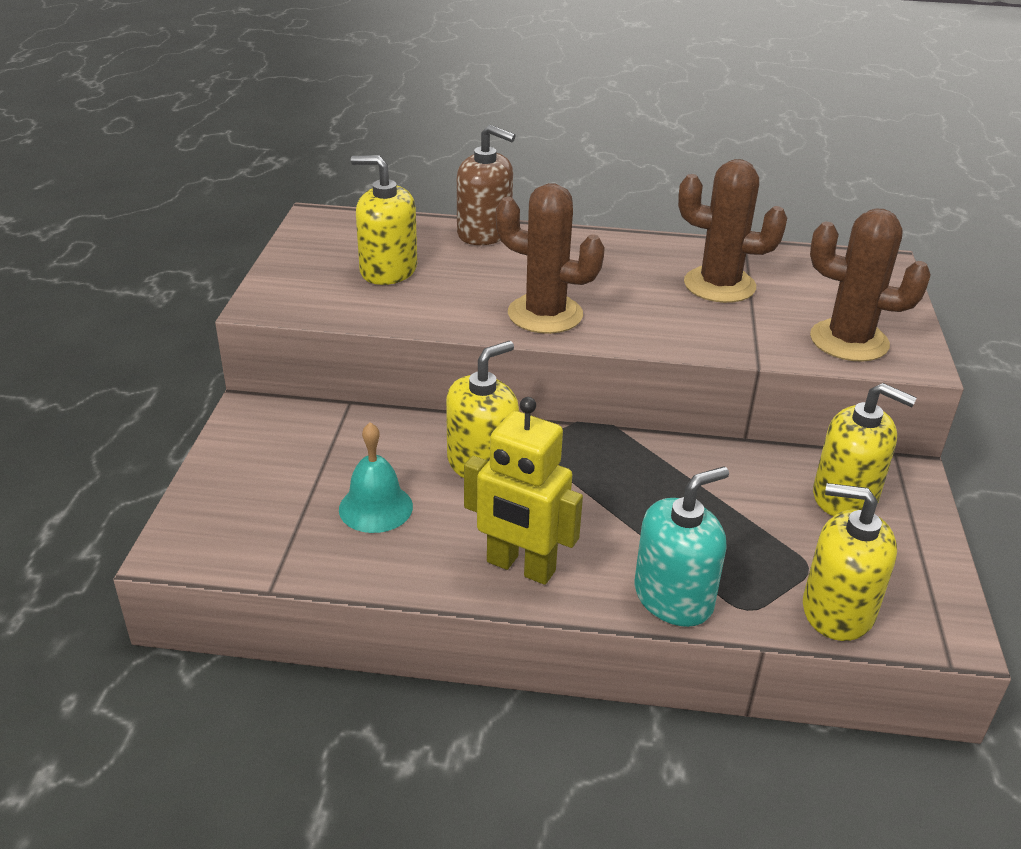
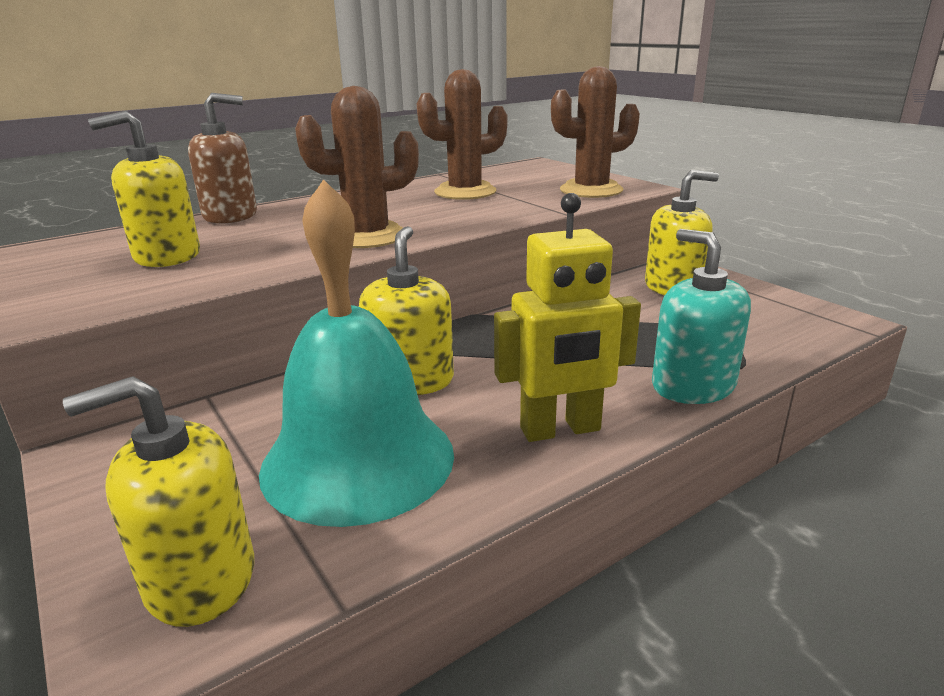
camera: 40 degrees left, 10 degrees down
turquoise bell [339,422,413,533] -> turquoise bell [259,179,454,527], size x2.02
turquoise soap dispenser [635,466,729,627] -> turquoise soap dispenser turned 45 degrees counterclockwise [652,229,751,404]
yellow soap dispenser [803,483,897,641] -> yellow soap dispenser moved to [63,376,254,627]

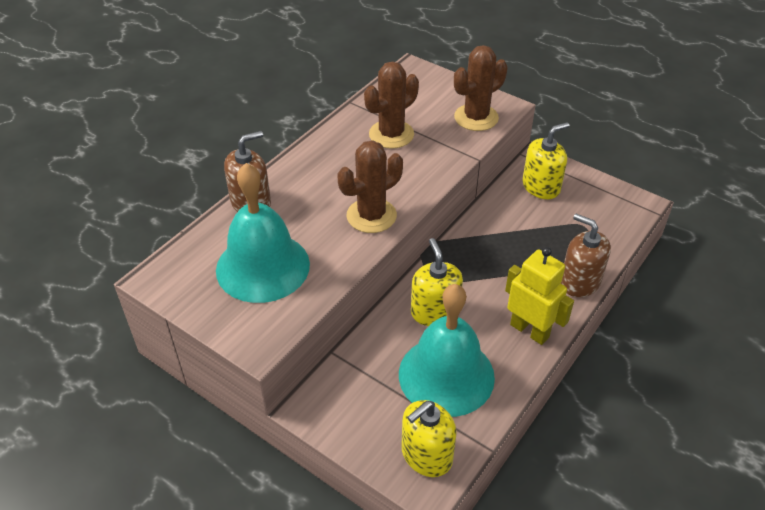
camera: 20 degrees left, 20 degrees up
yellow soap dispenser [88,111,200,267] -> turquoise bell [216,163,310,303]
yellow robot [494,193,641,442] -> yellow robot turned 105 degrees counterclockwise [505,247,574,345]
turquoise soap dispenser [652,229,751,404] -> brown soap dispenser [561,214,611,297]

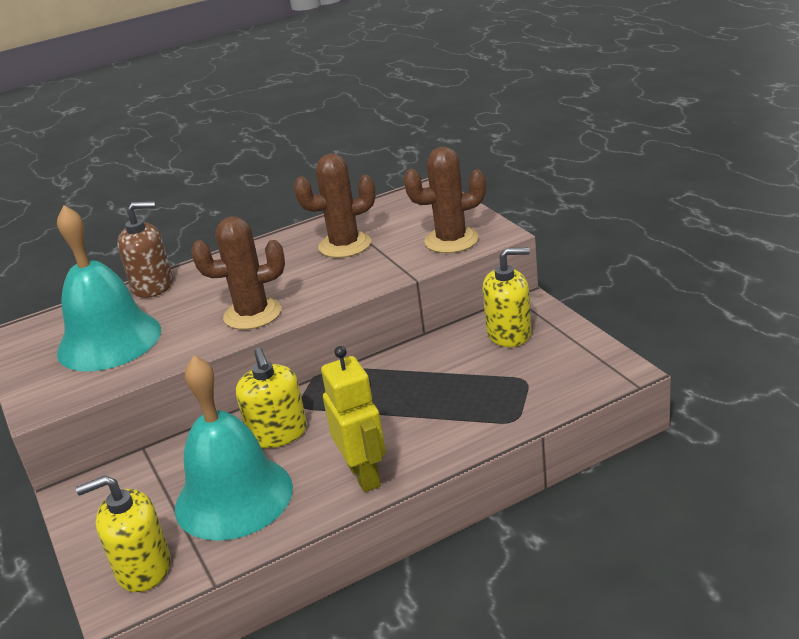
camera: 30 degrees right, 15 degrees down
yellow soap dispenser [411,238,463,326] -> yellow soap dispenser turned 150 degrees clockwise [236,348,307,448]
brown soap dispenser [561,214,611,297] -> none

